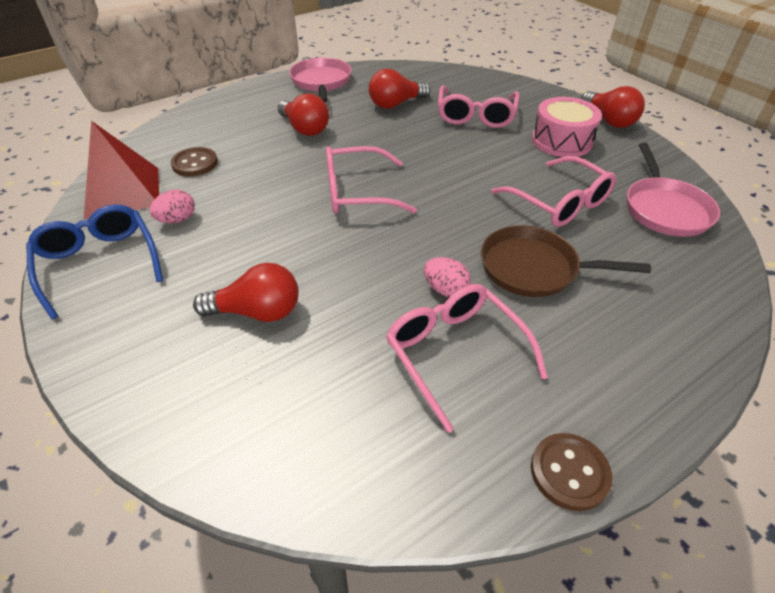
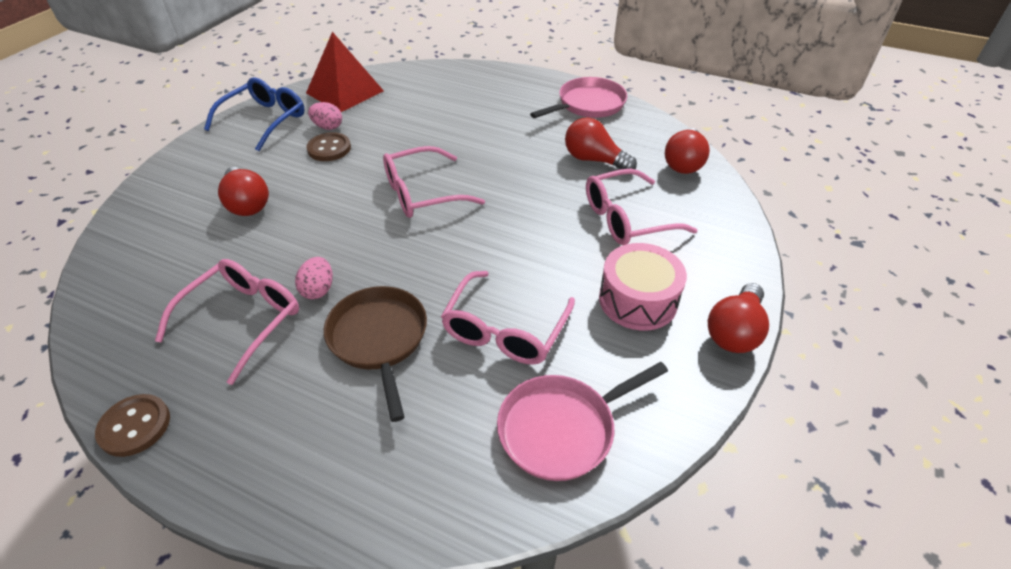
camera: 60 degrees right, 0 degrees up
brown button [171,147,218,177] -> brown button moved to [307,132,351,161]
red light bulb [278,93,329,136] -> red light bulb moved to [665,128,710,174]
pink glasses [326,146,417,214] -> pink glasses turned 75 degrees counterclockwise [383,146,485,218]

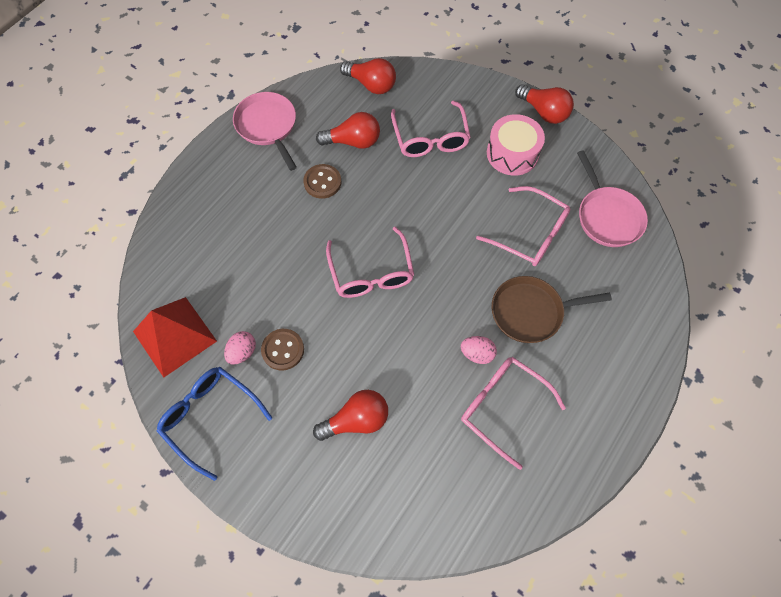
camera: 80 degrees left, 20 degrees up
brown button [95,394,170,457] -> brown button moved to [303,164,341,199]
red light bulb [565,117,637,170] -> red light bulb turned 135 degrees counterclockwise [316,112,380,149]

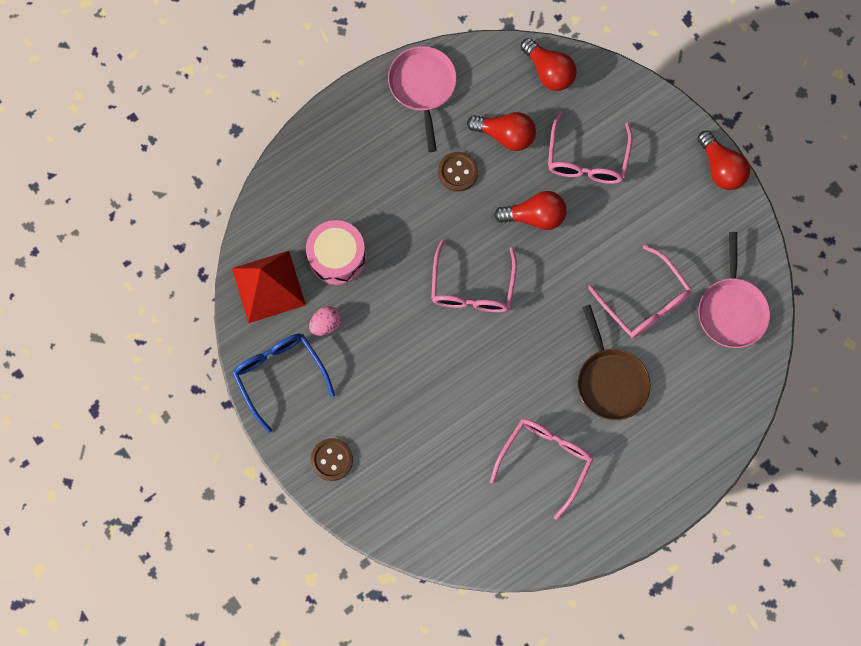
camera: 20 degrees right, 10 degrees up
brown button [261,329,304,370] -> brown button moved to [311,438,353,481]
red light bulb [313,390,388,441] -> red light bulb moved to [494,191,567,230]
pink egg [461,336,497,364] -> none
pink glasses [461,357,566,470] -> pink glasses turned 60 degrees clockwise [490,419,593,520]
pink drum [487,114,545,176] -> pink drum moved to [306,220,366,285]
brown pan [491,276,612,343] -> brown pan turned 120 degrees counterclockwise [578,305,651,420]

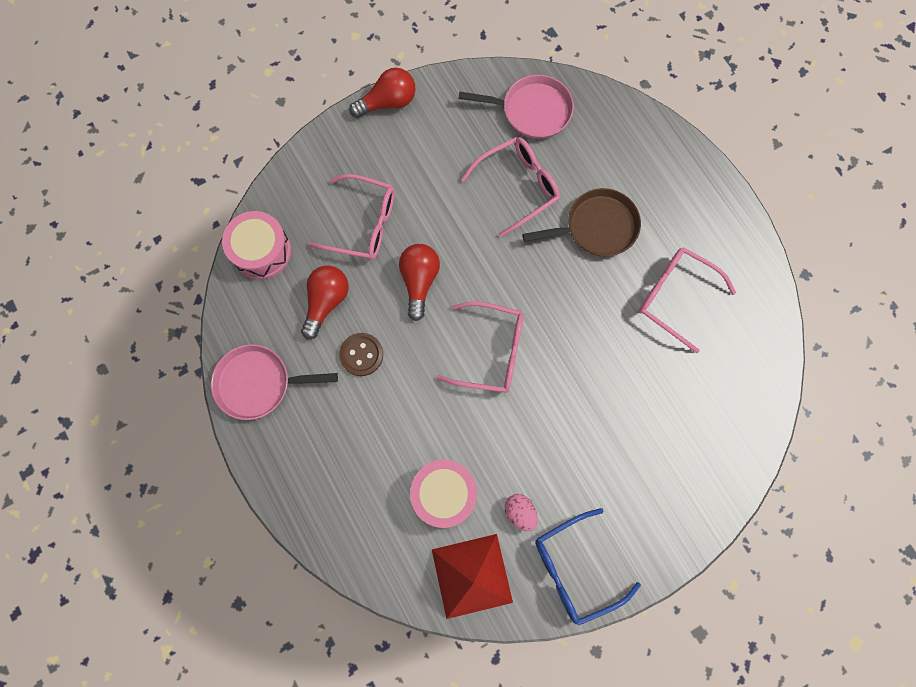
camera: 85 degrees left, 0 degrees up
brown button [311,438,353,481] -> none
red light bulb [520,38,577,91] -> pink drum [222,211,291,279]

